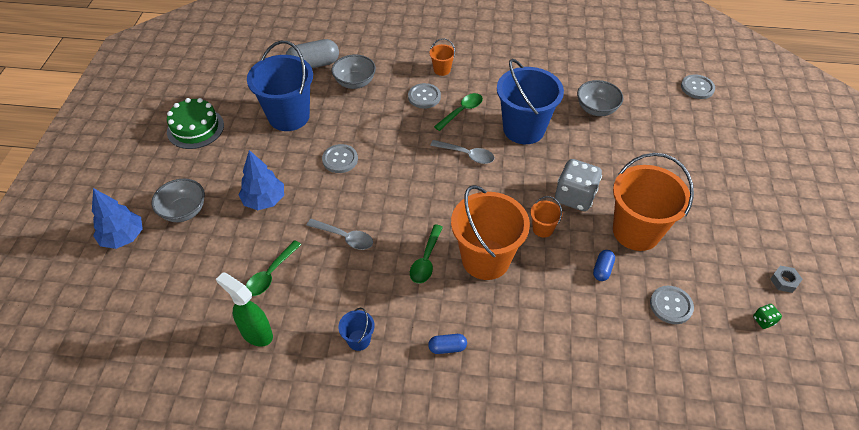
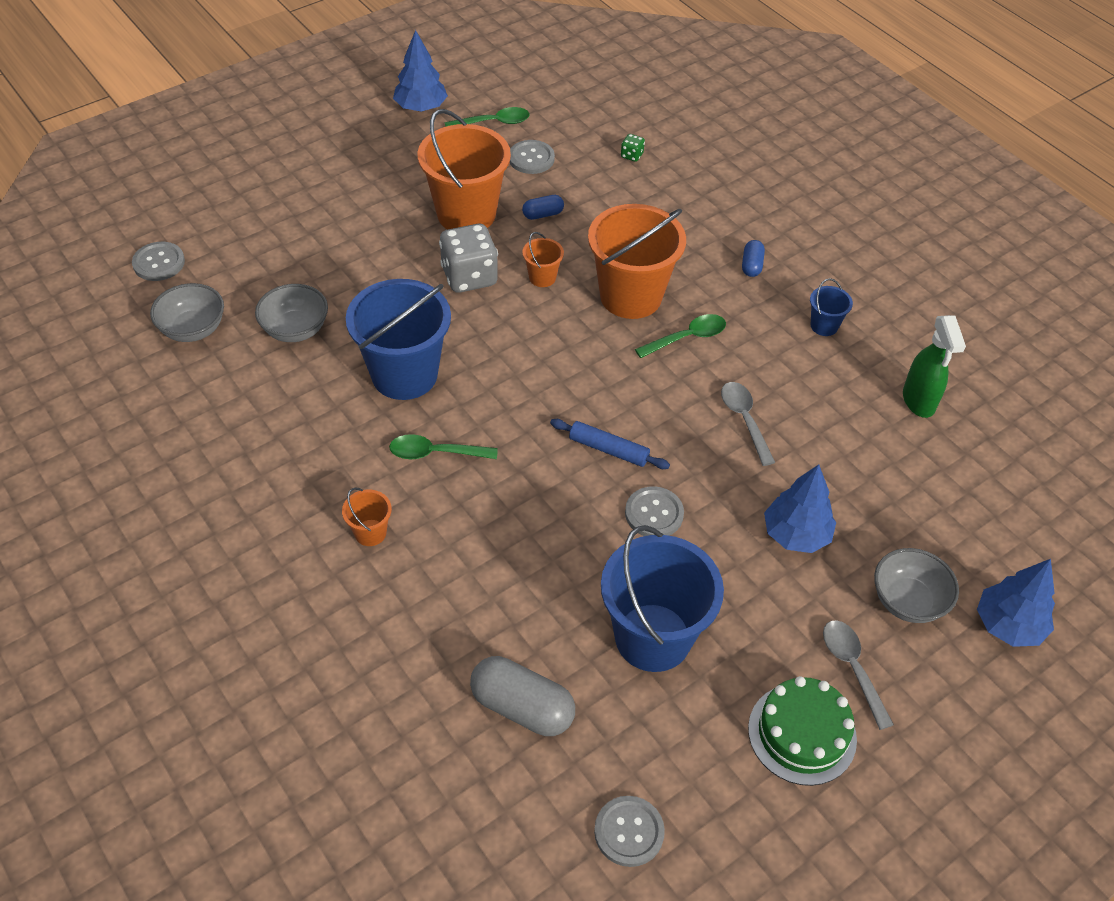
camera: 135 degrees left, 0 degrees up
green spoon [246,240,301,296] -> green spoon moved to [444,107,530,127]
grey bowl [332,54,376,89] -> grey bowl moved to [150,283,224,342]
grey button [408,83,441,108] -> grey button moved to [594,796,665,867]
blue capsule [428,334,467,354] -> blue capsule turned 60 degrees clockwise [742,240,765,277]
grey spoon [430,140,495,164] -> grey spoon moved to [823,620,894,730]
green dice [753,304,782,329] -> green dice moved to [621,134,645,162]
grey nut [770,266,803,293] -> blue tree [393,30,448,112]
none -> blue rolling pin [550,419,670,469]

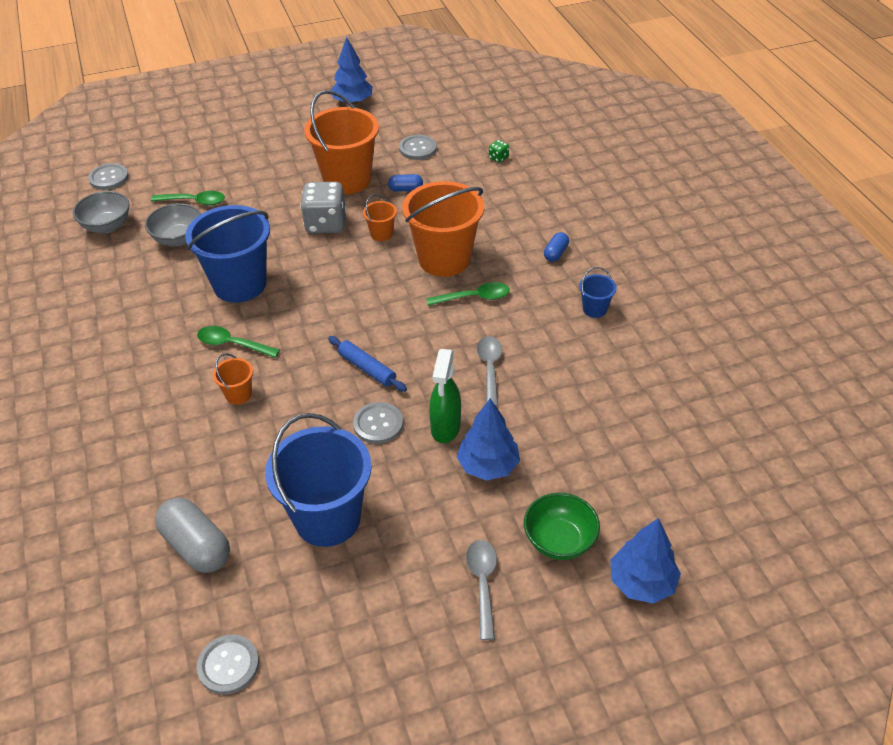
camera: 20 degrees right, 5 degrees down
orange bucket [342,488,392,546] -> orange bucket moved to [213,353,253,405]
green spoon [444,107,530,127] -> green spoon moved to [151,191,225,205]
green cake [748,676,857,786] -> none
grey bowl [874,548,959,623] -> green bowl [524,493,600,560]
green spray bottle [903,315,966,418] -> green spray bottle moved to [429,349,461,443]

